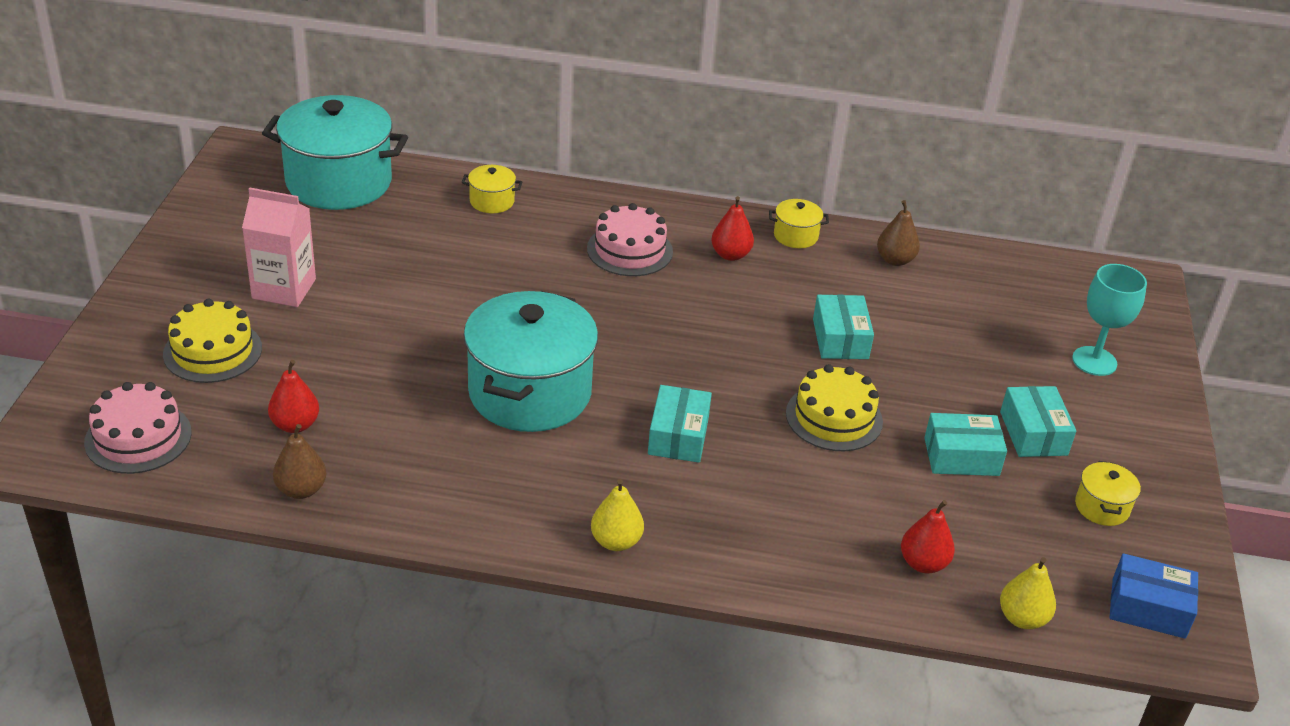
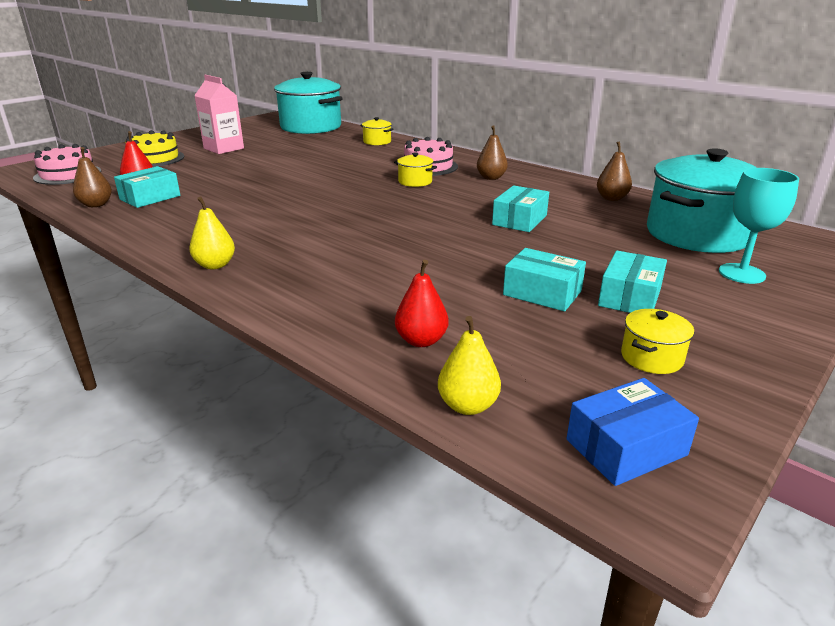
camera: 35 degrees right, 10 degrees down
turquoise pot [463,291,598,432] -> turquoise pot moved to [647,148,757,253]
turquoise box [648,385,712,463] -> turquoise box moved to [114,166,180,208]
red pear [711,196,754,261] -> brown pear [477,125,508,180]
yellow pot [769,199,829,248] -> yellow pot moved to [394,153,437,187]
yellow cake [786,364,883,451] -> none
blue box [1109,553,1198,639] -> blue box turned 75 degrees counterclockwise [566,378,699,486]

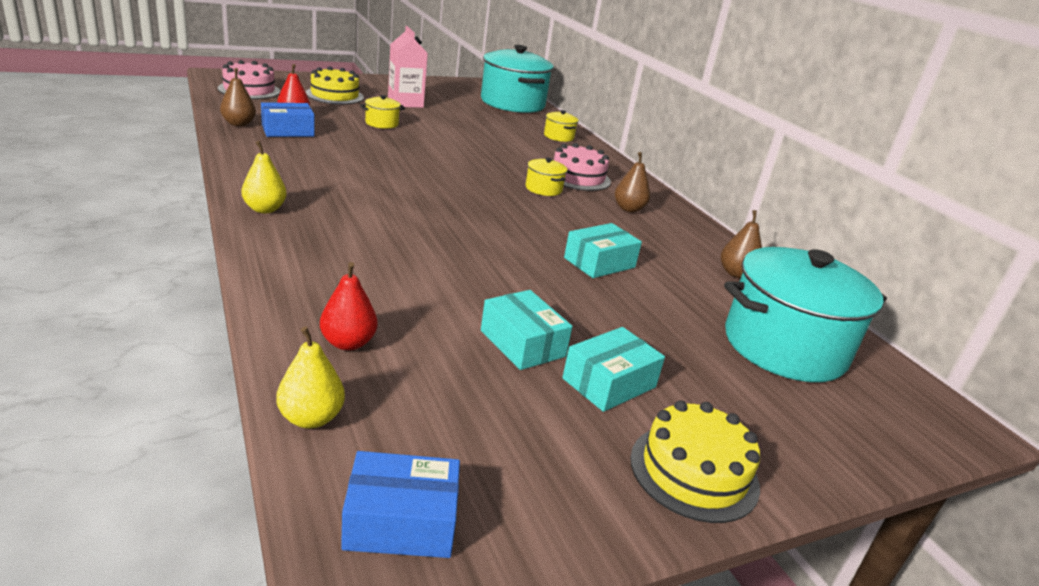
camera: 20 degrees right, 0 degrees up
turquoise box [114,166,180,208] -> blue box [261,102,315,137]
yellow pot [621,309,694,374] -> yellow pot moved to [360,95,405,129]
turquoise goblet [719,168,799,284] -> none
none -> yellow cake [630,400,760,523]

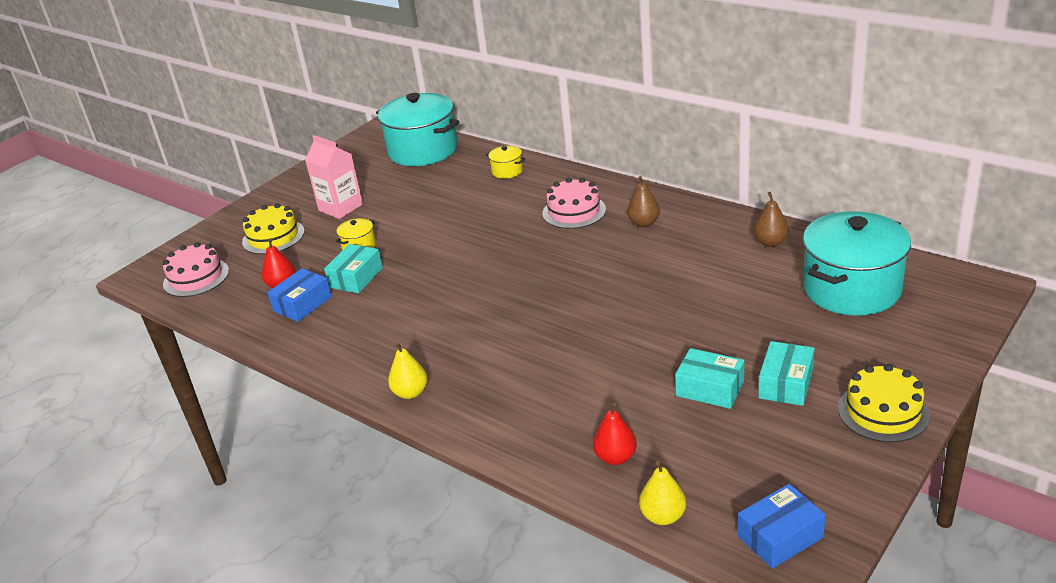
camera: 20 degrees left, 5 degrees up
brown pear [220,68,256,126] -> none
yellow pot [526,158,567,196] -> none
turquoise box [564,223,642,278] -> turquoise box moved to [324,244,383,293]

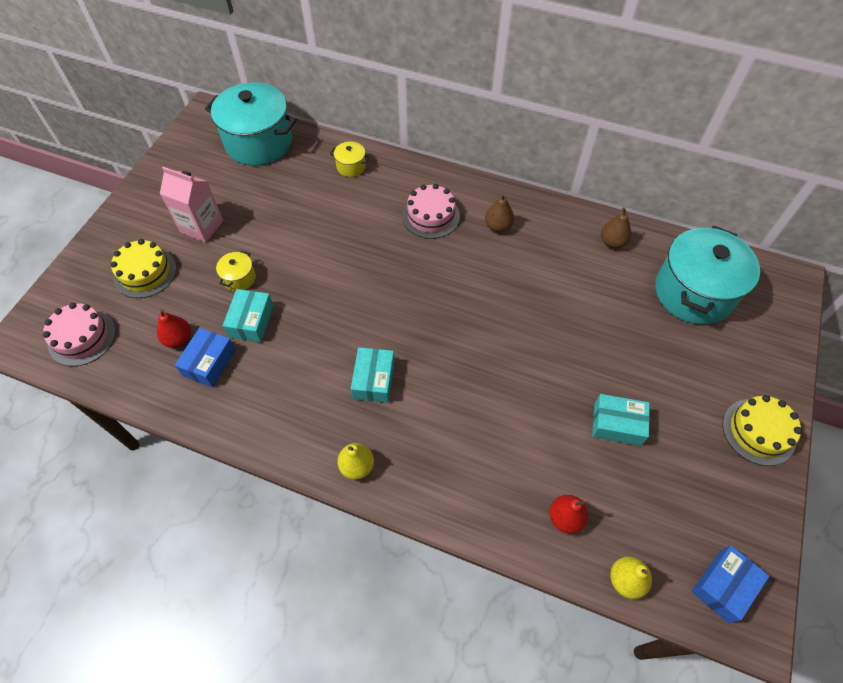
camera: 20 degrees left, 25 degrees up
turquoise box [758,341,815,406] -> turquoise box moved to [351,347,395,403]

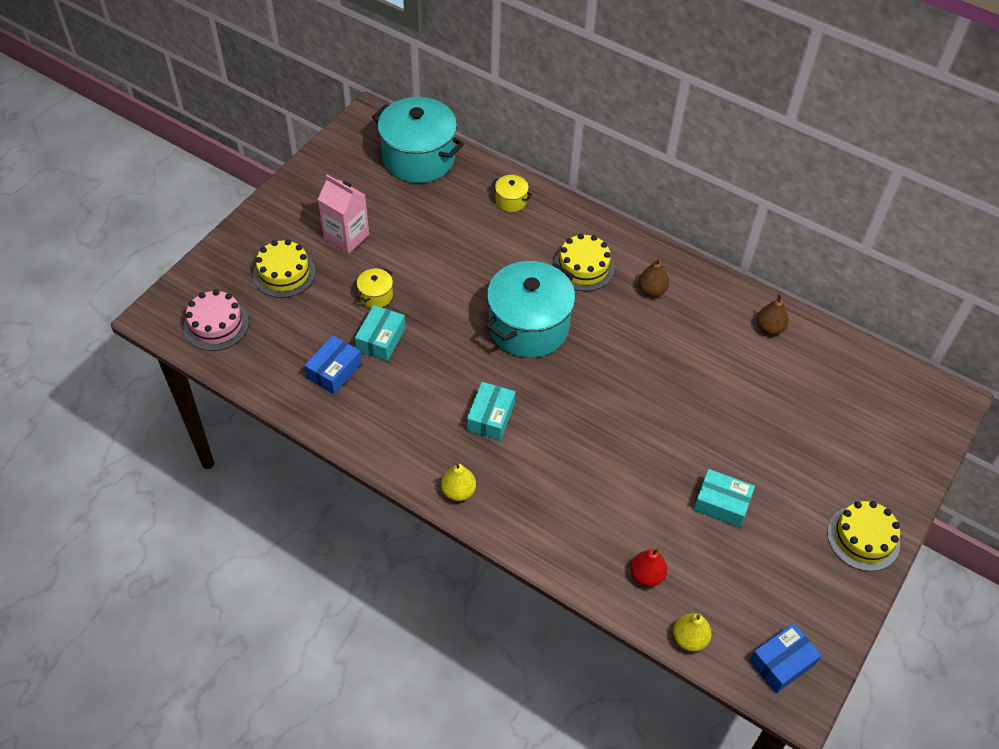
camera: 10 degrees right, 5 degrees down
red pear [157,309,191,348] -> none
pink cake [402,184,460,239] -> yellow cake [553,234,615,291]
turquoise pot [655,226,760,324] -> turquoise pot moved to [485,261,575,358]

